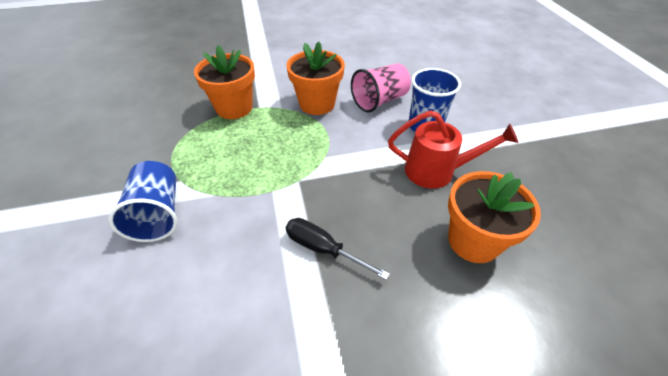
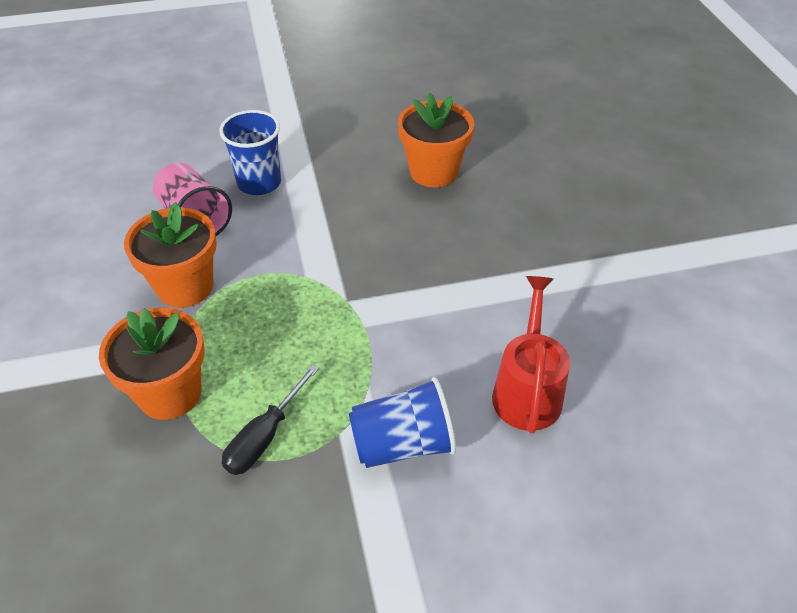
camera: 90 degrees left, 0 degrees up
black screwdriver [286,218,390,280] -> black screwdriver moved to [222,364,319,475]
red watering can [388,110,518,189] -> red watering can moved to [492,276,570,434]

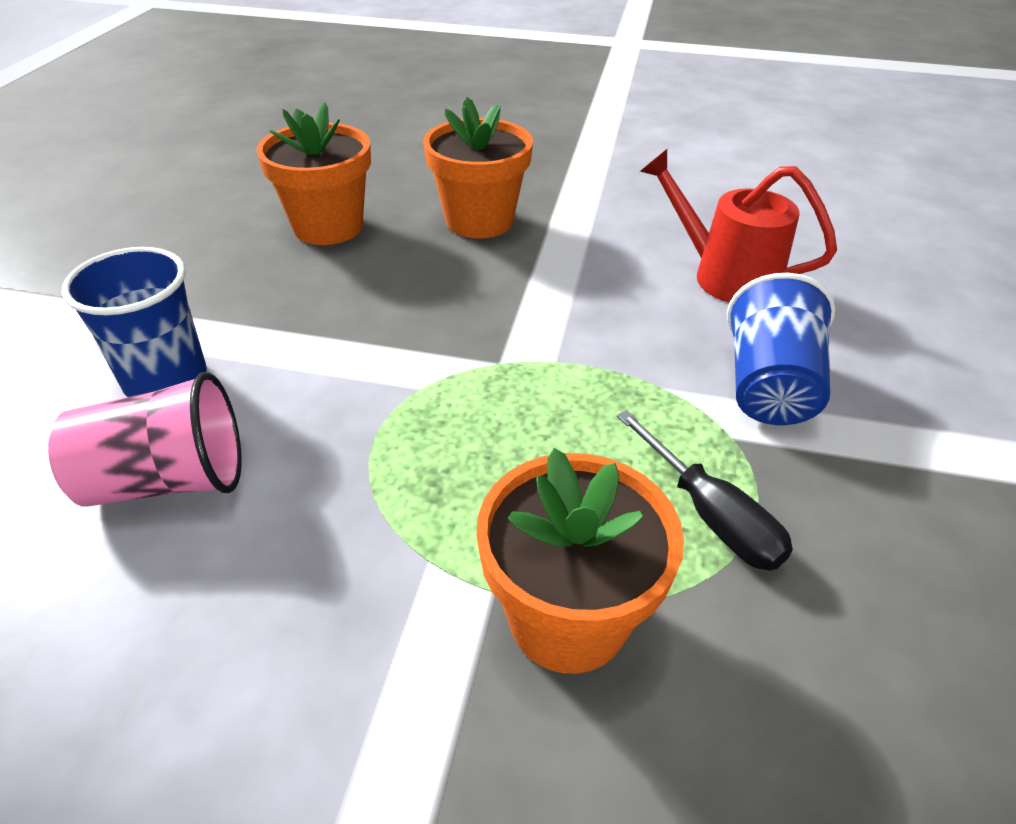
camera: 65 degrees left, 5 degrees down
orange flower pot [124,202,217,308] -> orange flower pot moved to [423,97,533,238]

